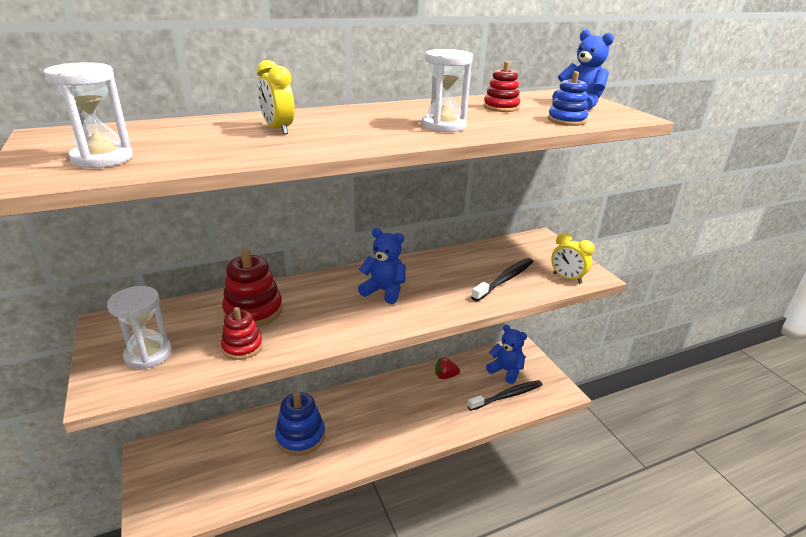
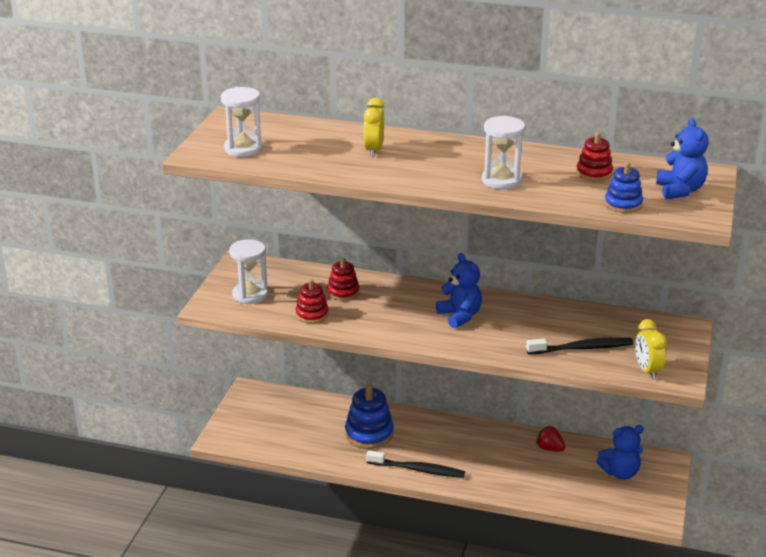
camera: 40 degrees right, 0 degrees up
red stacking toy [222,249,283,327] -> red stacking toy [327,258,359,301], size x0.62
black toothbrush [467,380,542,411] -> black toothbrush moved to [366,450,465,478]
blue teddy bear [486,324,527,384] -> blue teddy bear turned 90 degrees clockwise [596,425,644,480]

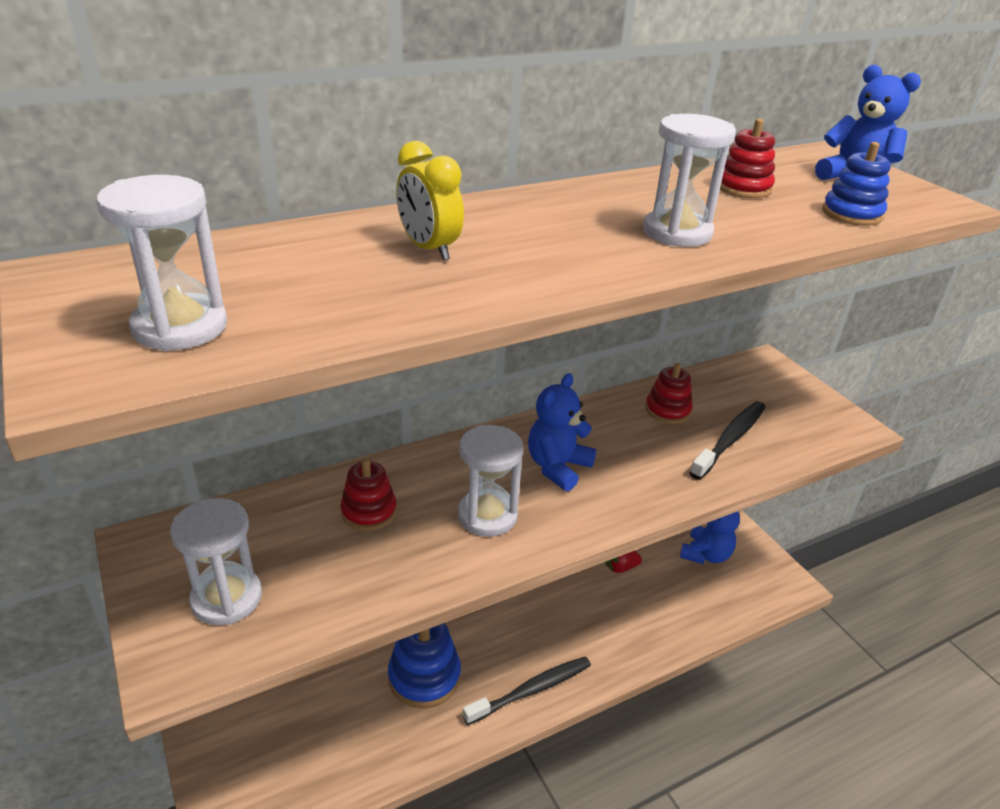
camera: 45 degrees left, 5 degrees up
red stacking toy [296,279,329,323] -> red stacking toy moved to [645,363,693,424]
blue teddy bear [436,253,482,328] -> blue teddy bear turned 75 degrees counterclockwise [528,373,596,491]
yellow clock [635,319,667,379] -> none
none -> white hourglass [458,425,523,537]

